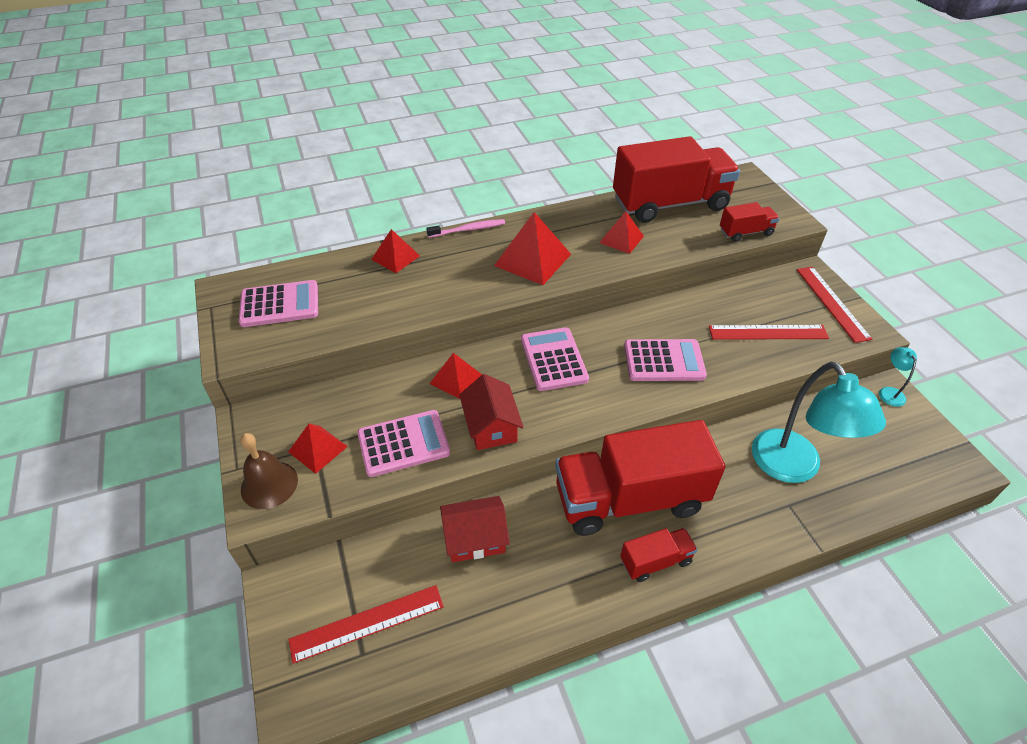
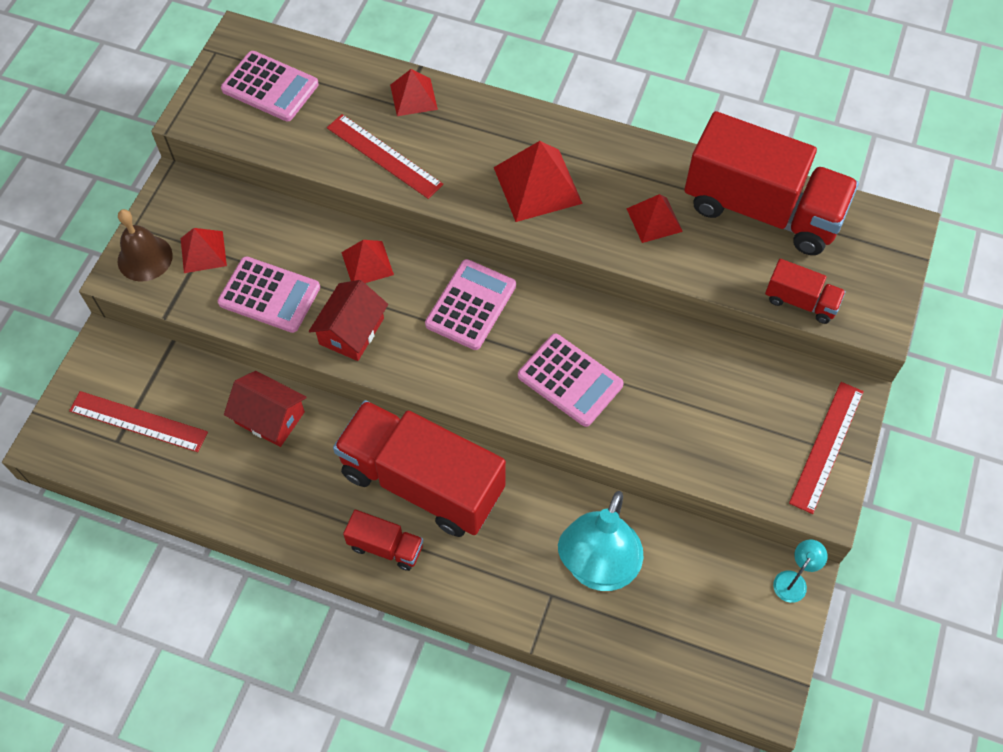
camera: 40 degrees right, 15 degrees up
pink toothbrush [426,219,505,238] -> none
red ruler [709,325,829,340] -> red ruler moved to [327,114,443,199]

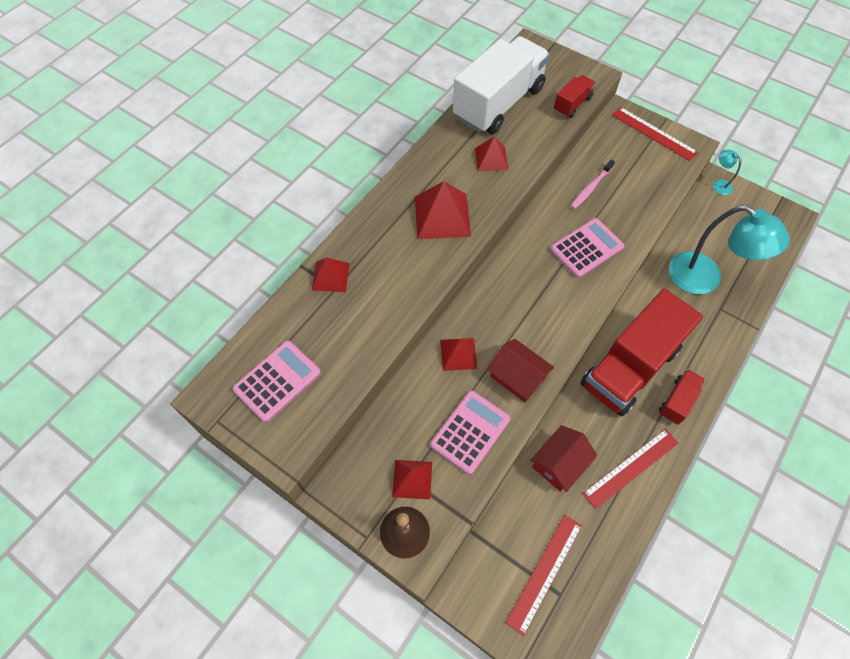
camera: 75 degrees left, 0 degrees up
red ruler [327,114,443,199] -> red ruler moved to [583,429,679,509]
pink calculator [425,259,516,350] -> none
red truck [684,111,859,255] -> white truck [453,36,550,134]
none -> pink toothbrush [571,160,615,209]

